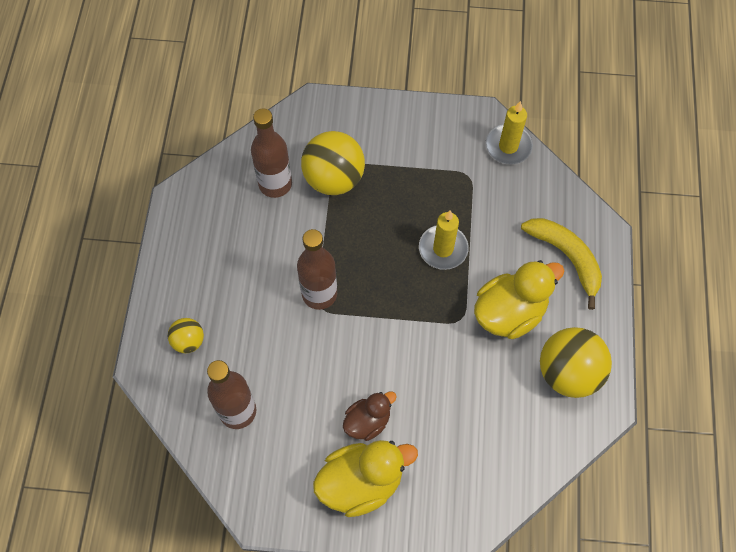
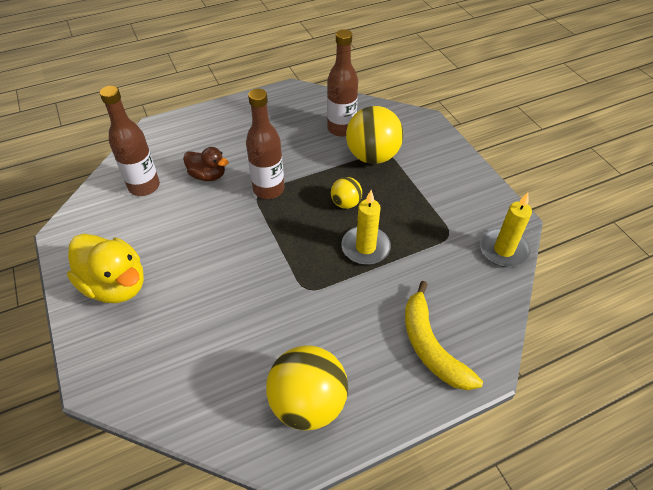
camera: 60 degrees right, 15 degrees down
yellow ball [168,318,204,353] -> yellow ball moved to [331,177,362,209]
brown duck [343,392,397,441] -> brown duck moved to [183,147,229,181]
yellow duck [474,260,564,339] -> none
yellow banana [521,218,602,310] -> yellow banana turned 135 degrees clockwise [405,281,483,390]

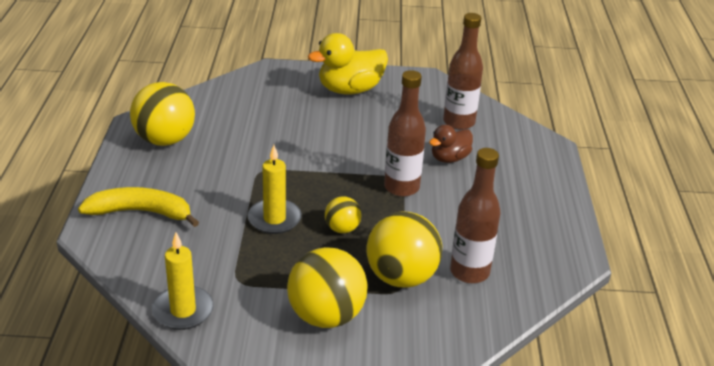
camera: 115 degrees right, 15 degrees down
none -> yellow ball [287,247,368,328]

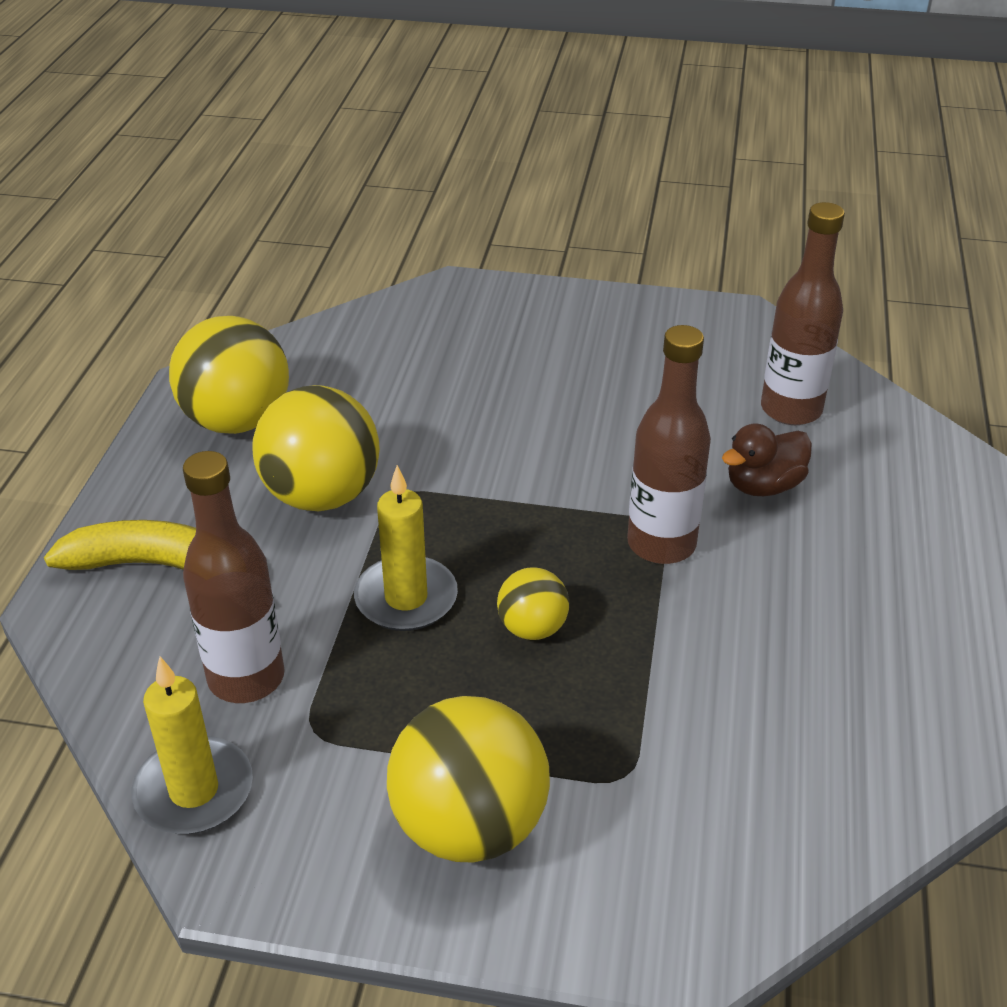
camera: 10 degrees right, 5 degrees up
yellow duck [308,33,388,95] -> none
yellow ball [366,212,442,288] -> yellow ball moved to [252,385,380,511]
brown bottle [450,148,500,283] -> brown bottle moved to [183,451,285,703]

